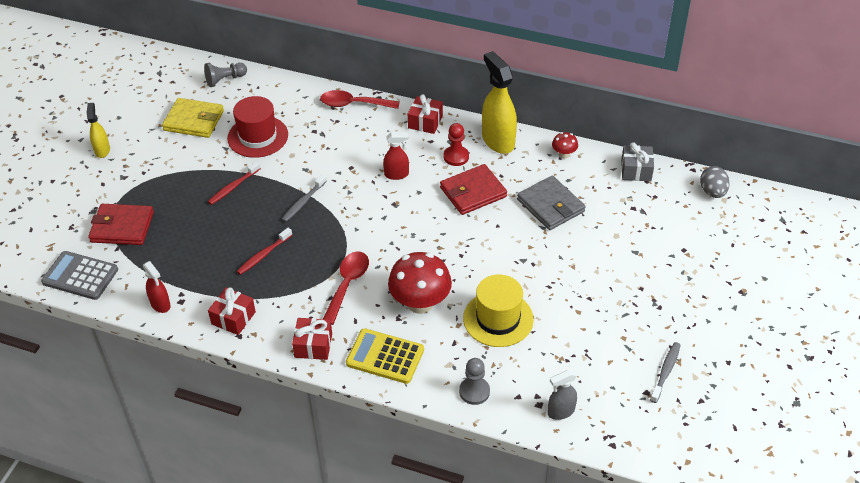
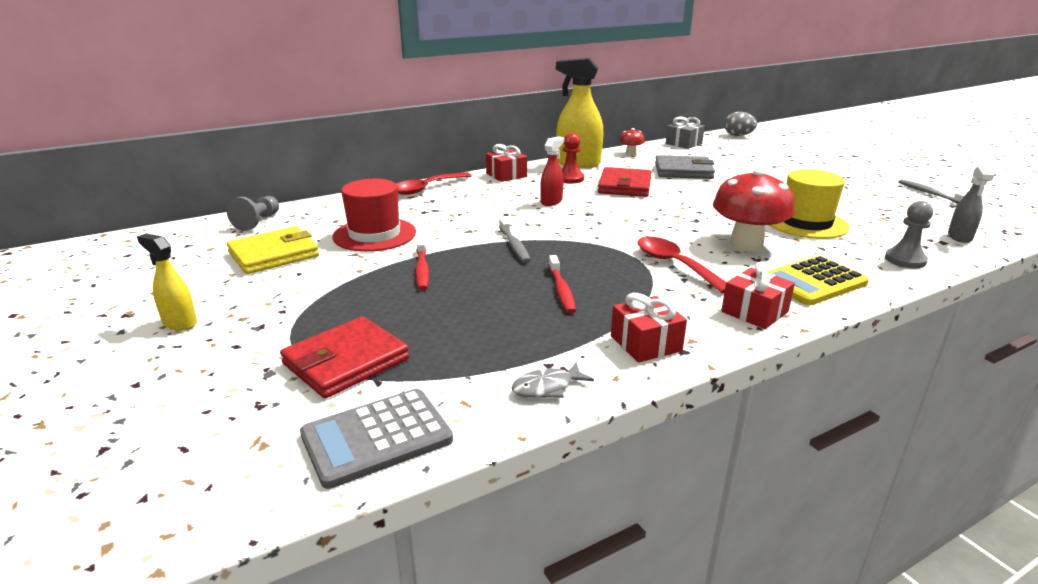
camera: 50 degrees left, 20 degrees down
red spray bottle [143,261,171,313] -> grey fish [511,362,594,398]

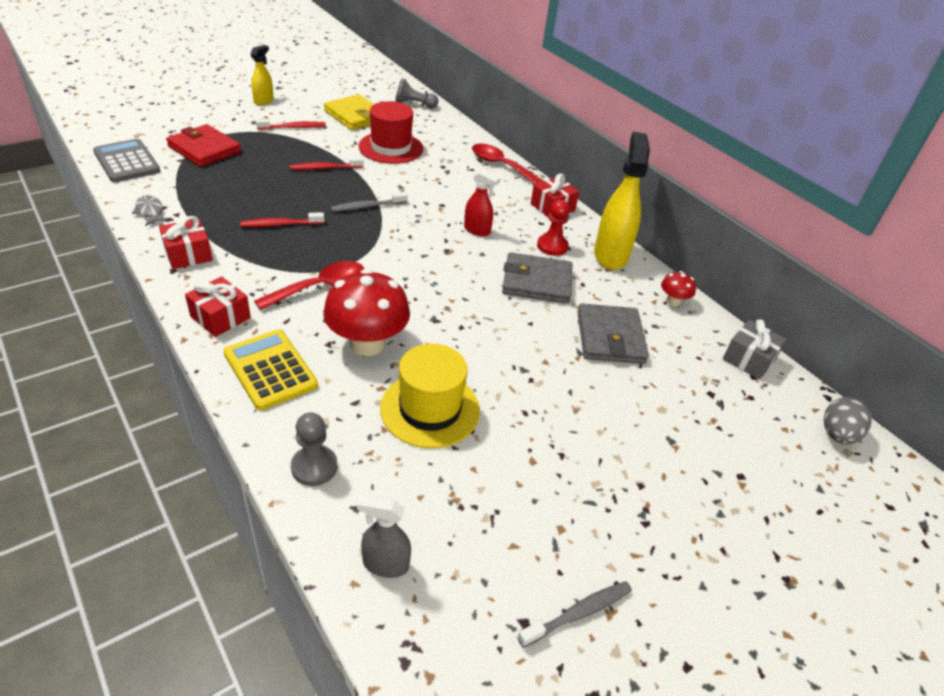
camera: 80 degrees right, 15 degrees up
red wallet [598,167,651,197] -> grey wallet [502,252,572,304]
none -> red toothbrush [256,119,326,130]

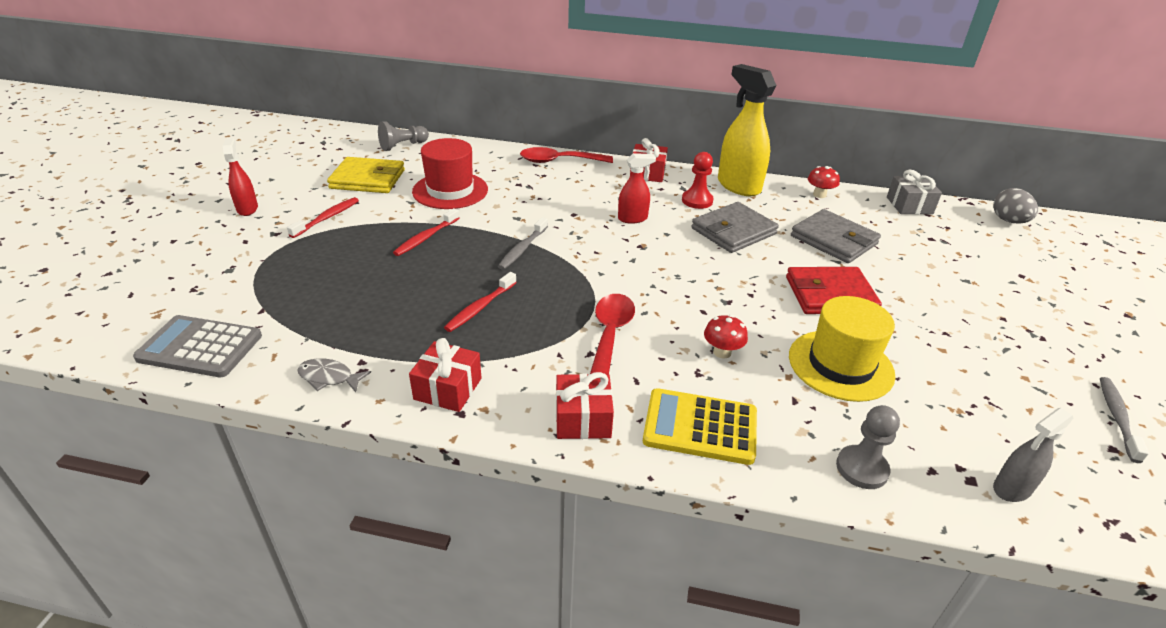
camera: 40 degrees left, 5 degrees down
red wallet [166,124,241,167] -> red wallet moved to [786,267,882,314]
yellow spray bottle [251,45,274,105] -> red spray bottle [223,138,258,216]
red mushroom [323,269,410,356] -> red mushroom [704,315,748,359], size x0.47

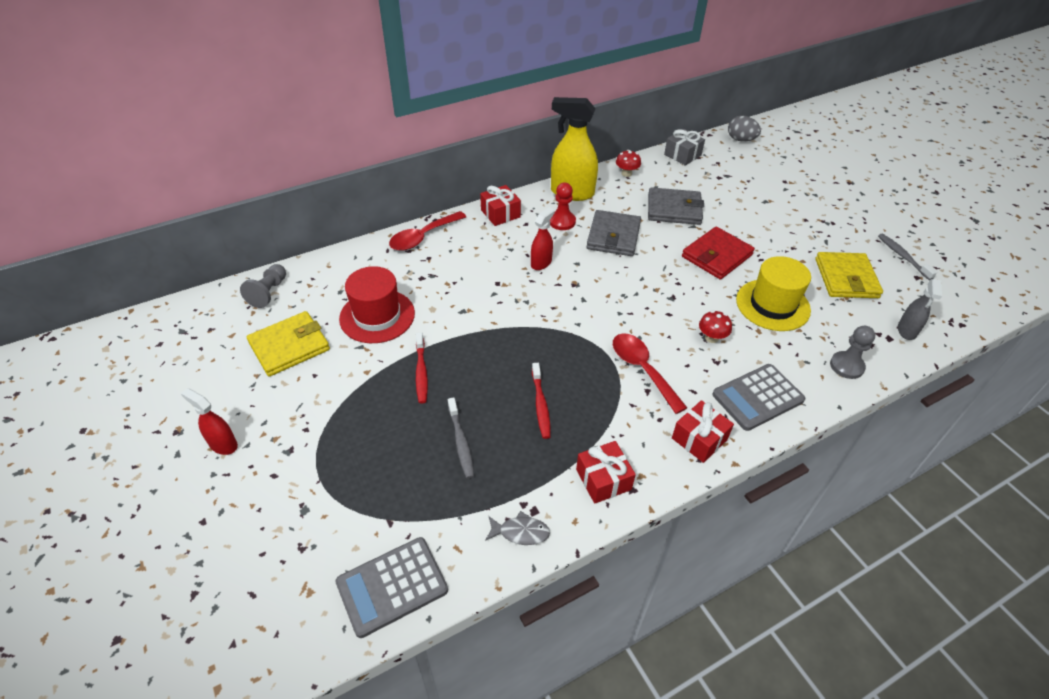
camera: 40 degrees left, 10 degrees up
red toothbrush [287,197,359,238] -> none
grey fish [297,358,371,392] -> grey fish turned 150 degrees counterclockwise [485,511,550,545]
grey toothbrush [498,217,548,270] -> grey toothbrush moved to [448,397,474,479]
yellow calculator [643,388,757,465] -> grey calculator [712,364,805,431]
none -> yellow wallet [815,252,883,298]

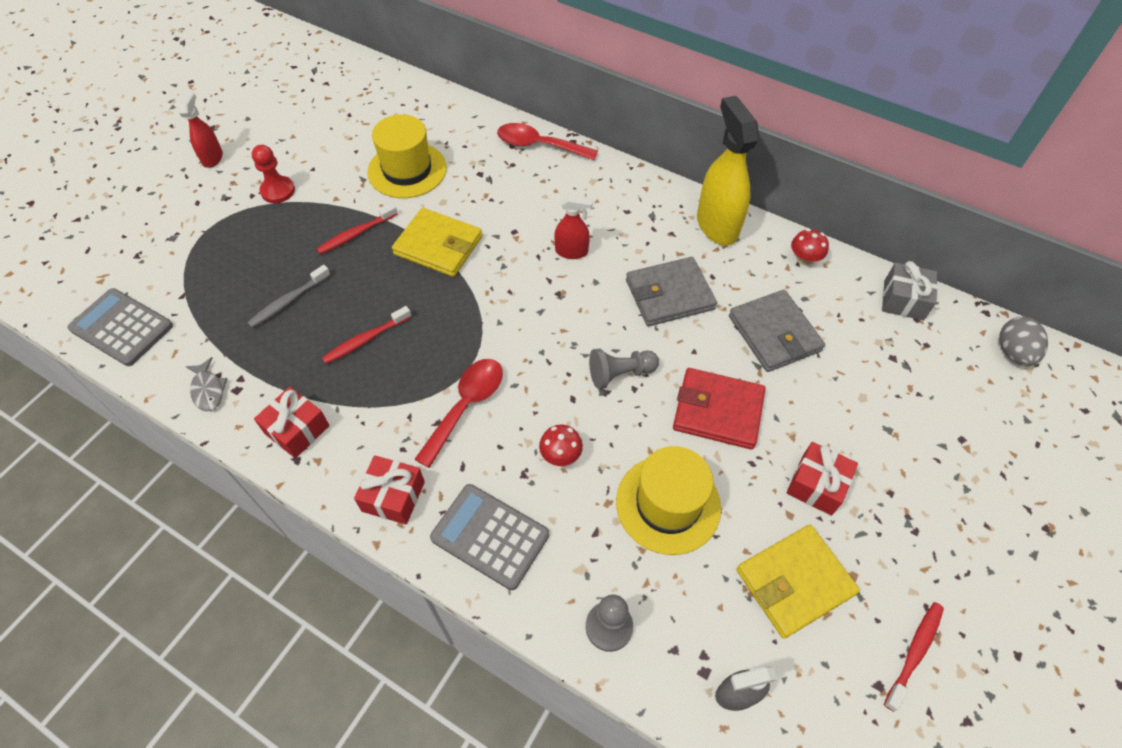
camera: 60 degrees right, 10 degrees up
grey pawn [240,264,286,308] -> grey pawn moved to [589,349,659,389]
yellow wallet [247,311,330,377] -> yellow wallet moved to [392,208,482,277]
red hat [339,266,415,343] -> yellow hat [367,114,447,198]
red gift [480,185,521,226] -> red gift moved to [786,442,858,515]
red pawn [550,183,576,230] -> red pawn moved to [252,145,295,203]
grey toothbrush [878,234,937,280] -> red toothbrush [884,602,944,712]

